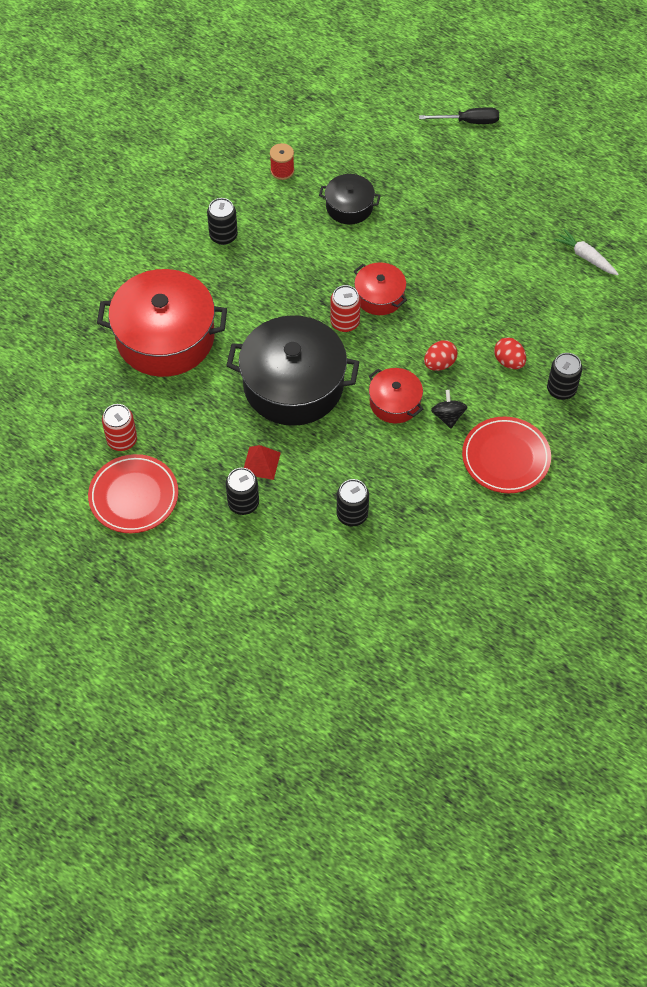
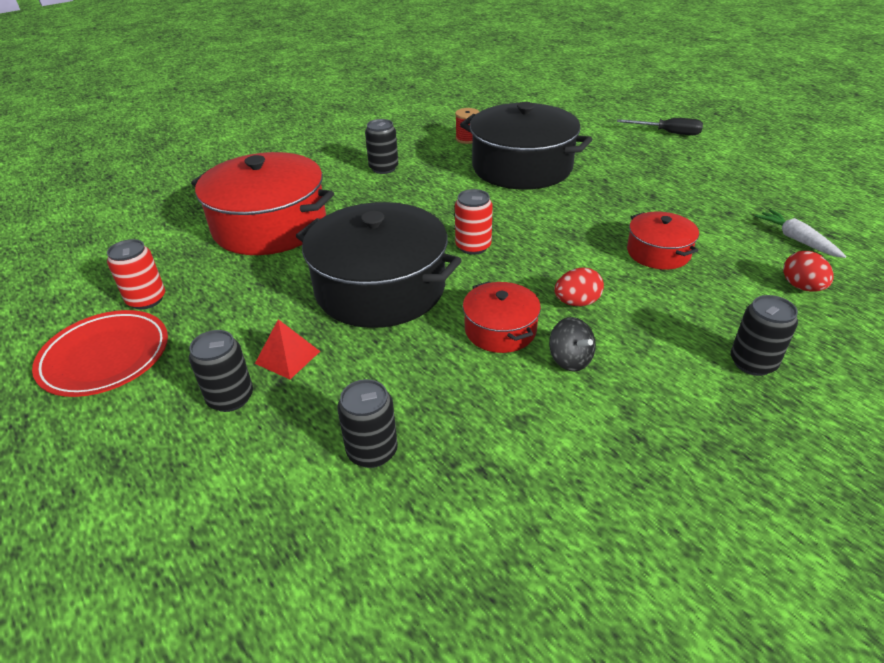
camera: 20 degrees right, 20 degrees down
black pot [319,174,381,225] -> black pot [460,102,592,189], size x1.98
red pot [354,262,407,315] -> red pot moved to [627,212,699,270]
black spinning top [431,390,467,428] -> black spinning top turned 135 degrees clockwise [549,317,596,372]
red plate [462,416,551,493] -> none
red egg [494,337,526,369] -> red egg moved to [783,251,834,292]

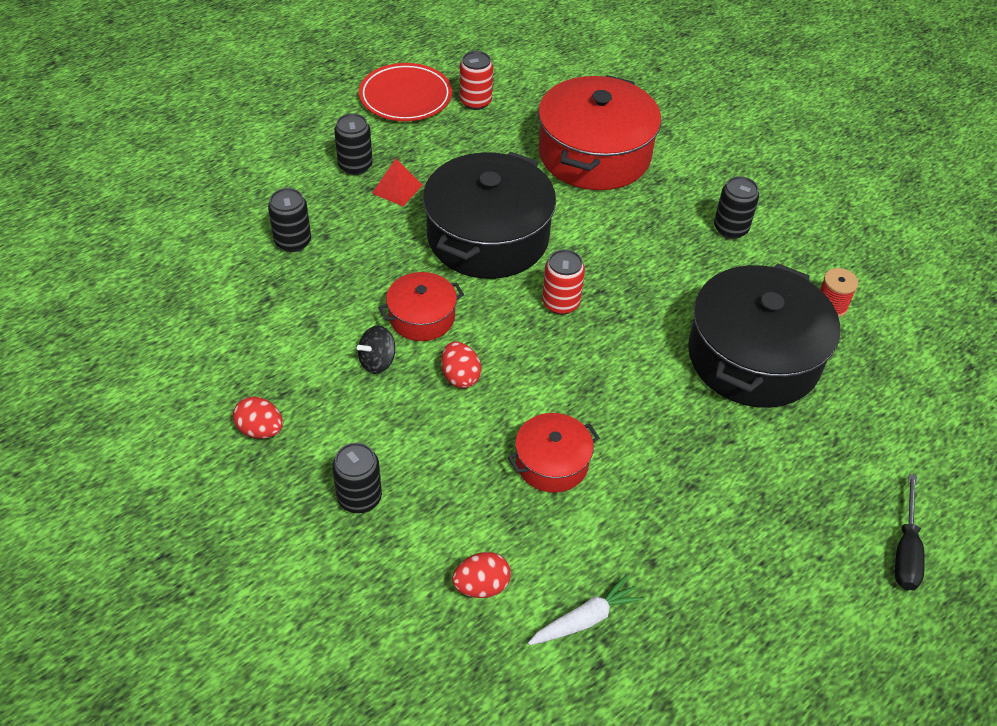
camera: 85 degrees right, 10 degrees up
none -> red egg [233,396,283,439]

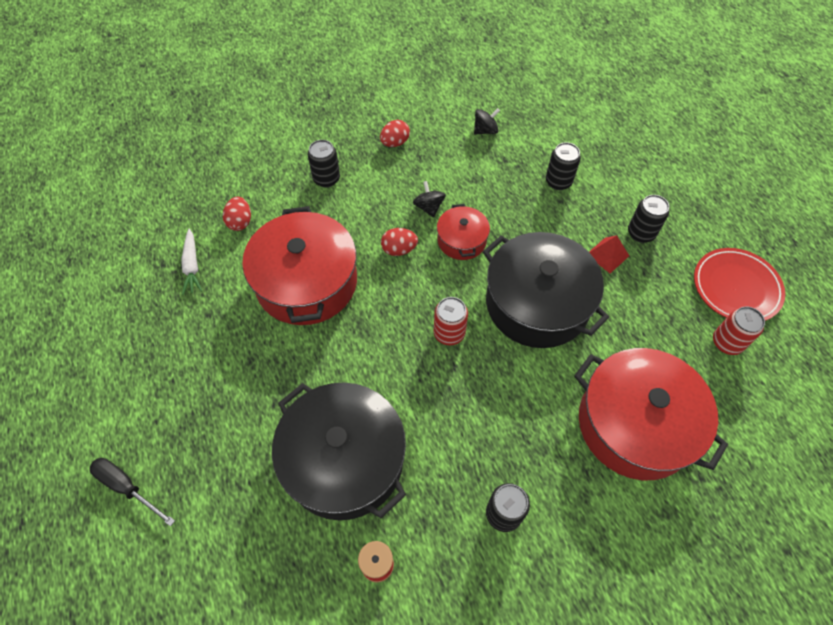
camera: 110 degrees right, 10 degrees up
red pot [508,413,600,493] -> red pot [242,206,357,325], size x1.98
none -> black spinning top [474,108,500,135]

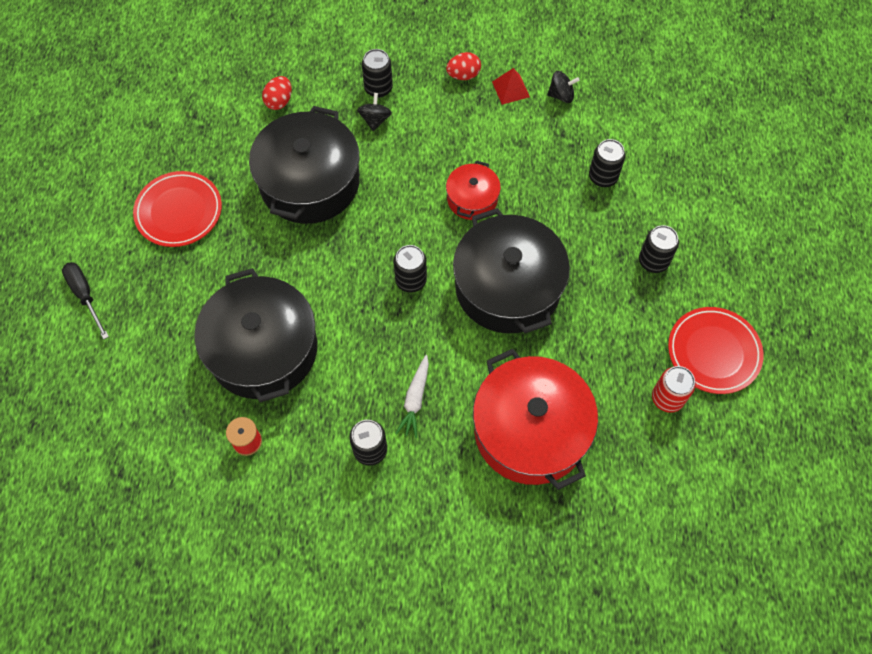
camera: 25 degrees right, 5 degrees up
white carrot [181,229,202,295] -> white carrot moved to [395,355,429,438]
red pot [242,206,357,325] -> black pot [249,106,360,224]
red egg [381,228,418,256] -> none
black spinning top [413,181,446,218] -> black spinning top moved to [357,93,392,131]
red can [434,297,468,345] -> black can [394,245,427,292]
red pyramid [589,235,629,273] -> red pyramid moved to [492,68,530,105]
none -> red plate [133,171,222,247]

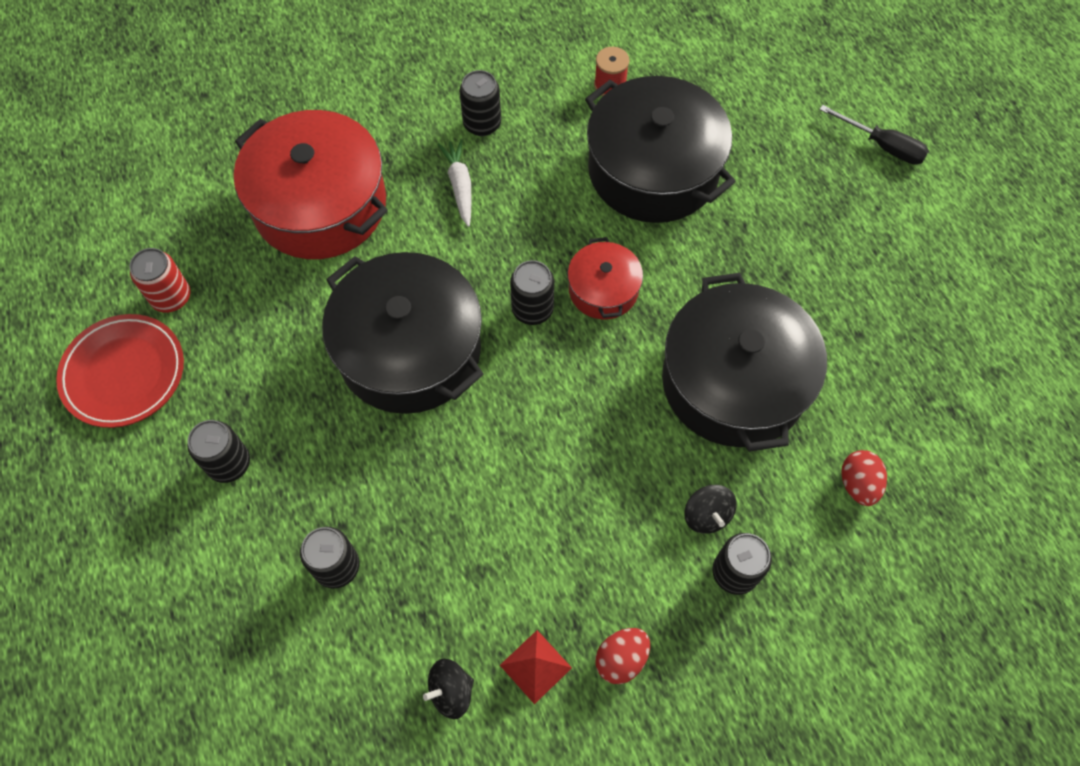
camera: 155 degrees right, 0 degrees up
red plate [133,171,222,247] -> none
red pot [446,161,501,220] -> red pot moved to [567,237,643,319]

